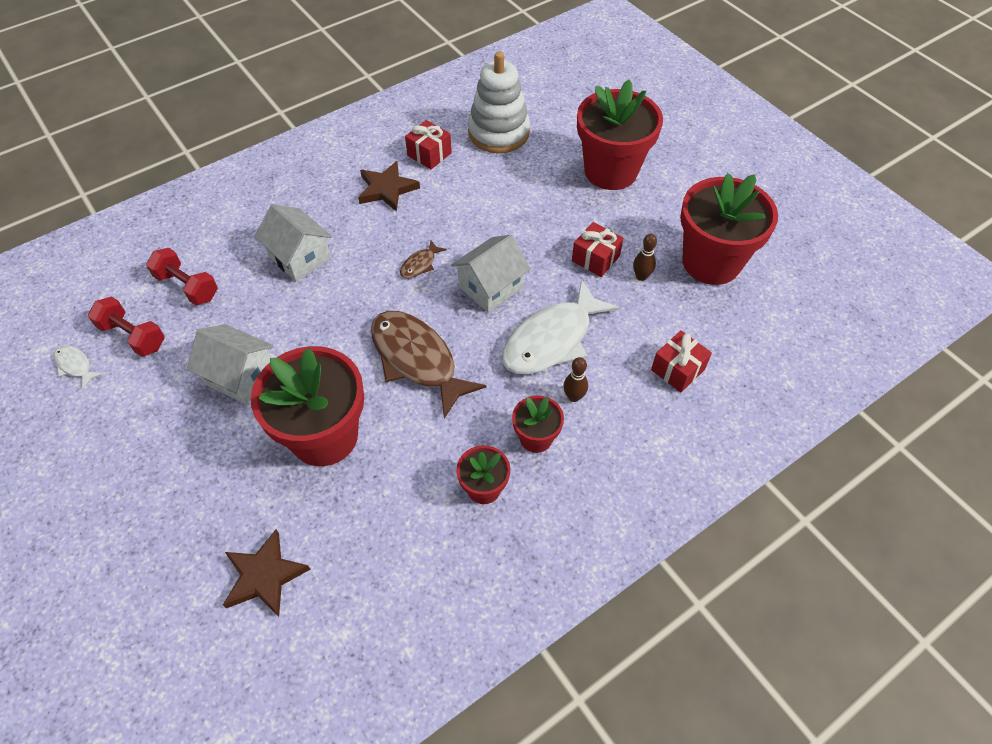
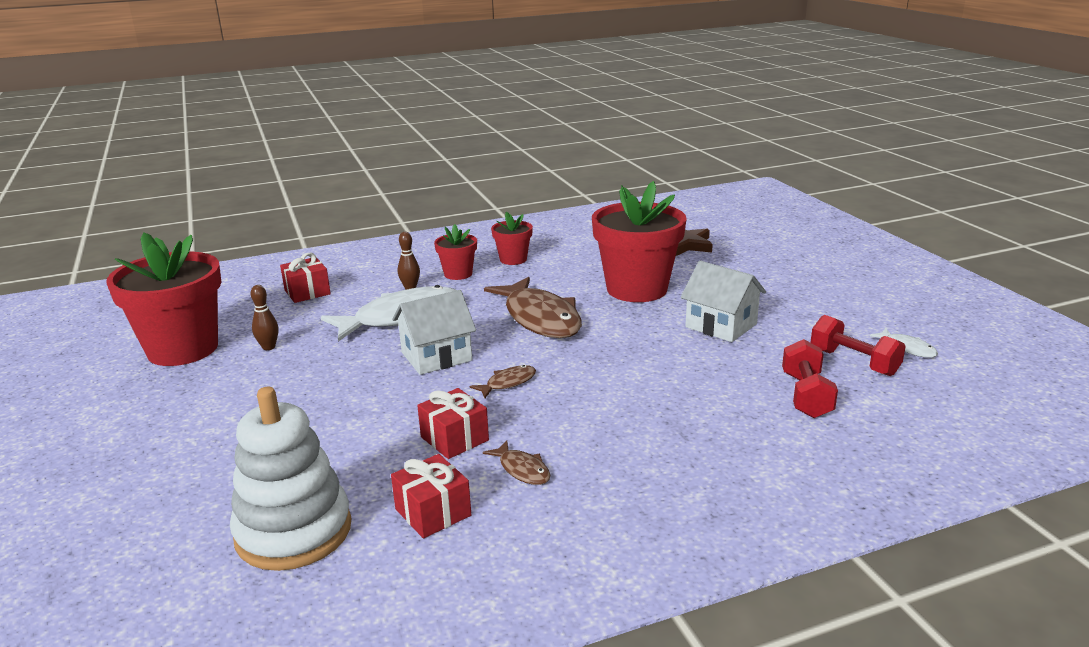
camera: 165 degrees left, 30 degrees down
red dumbbell [146,248,218,305] -> red dumbbell turned 45 degrees clockwise [782,339,838,418]
white house [255,204,332,281] -> none
brown star [358,161,420,212] -> brown fish [483,441,550,485]
red gift [572,222,623,277] -> red gift moved to [417,388,489,459]
red flower pot [577,79,663,190] -> none

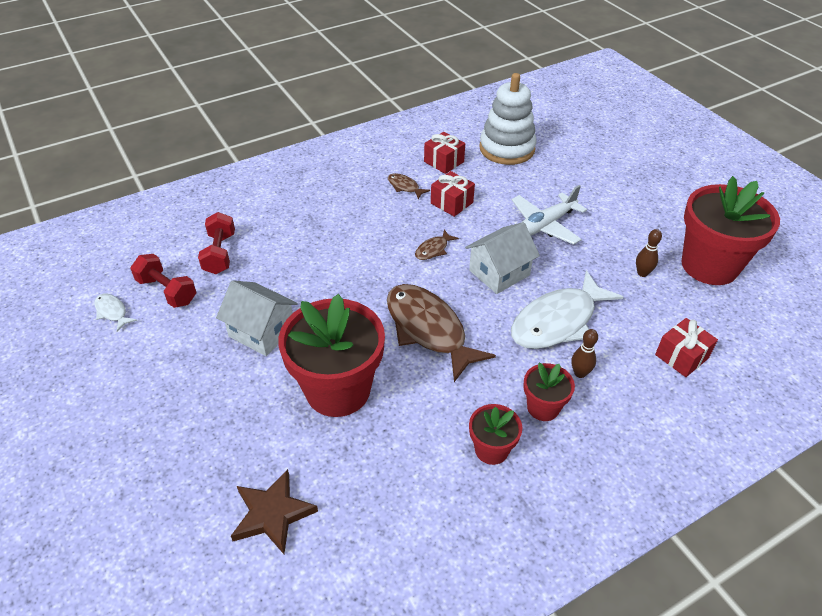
camera: 170 degrees right, 20 degrees up
none -> white plane [512,185,587,245]

